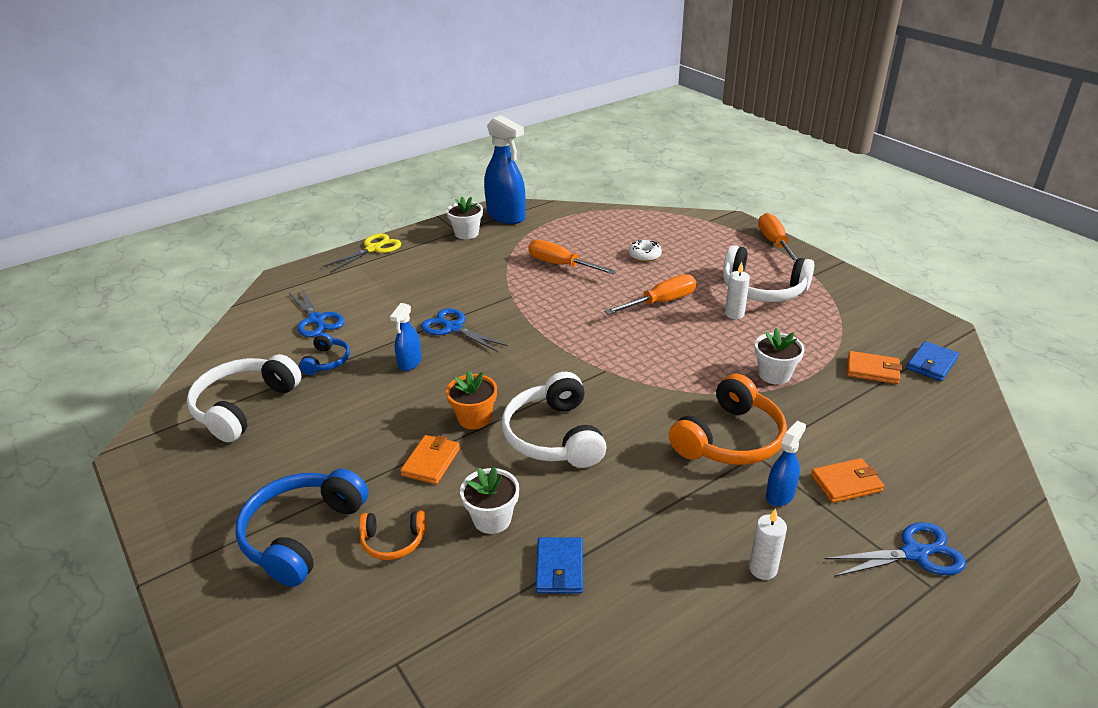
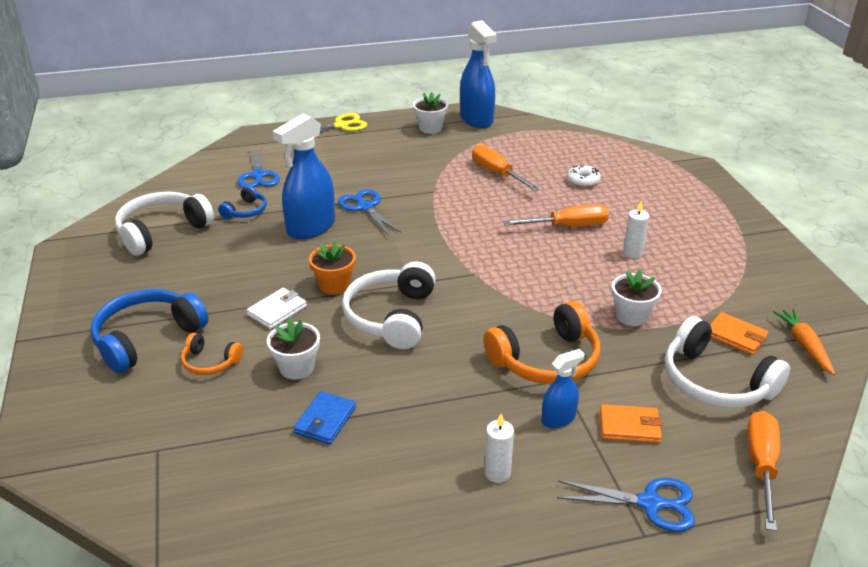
camera: 20 degrees right, 0 degrees up
blue spray bottle [390,303,422,371] -> blue spray bottle [273,114,335,239], size x1.93
orange wallet [400,435,460,484] -> white wallet [247,288,307,329]
white headphones [723,245,815,302] -> white headphones moved to [665,316,790,408]
orange screwdriver [758,213,798,263] -> orange screwdriver moved to [747,411,780,531]
blue wallet [907,341,959,381] -> orange carrot [773,308,835,375]

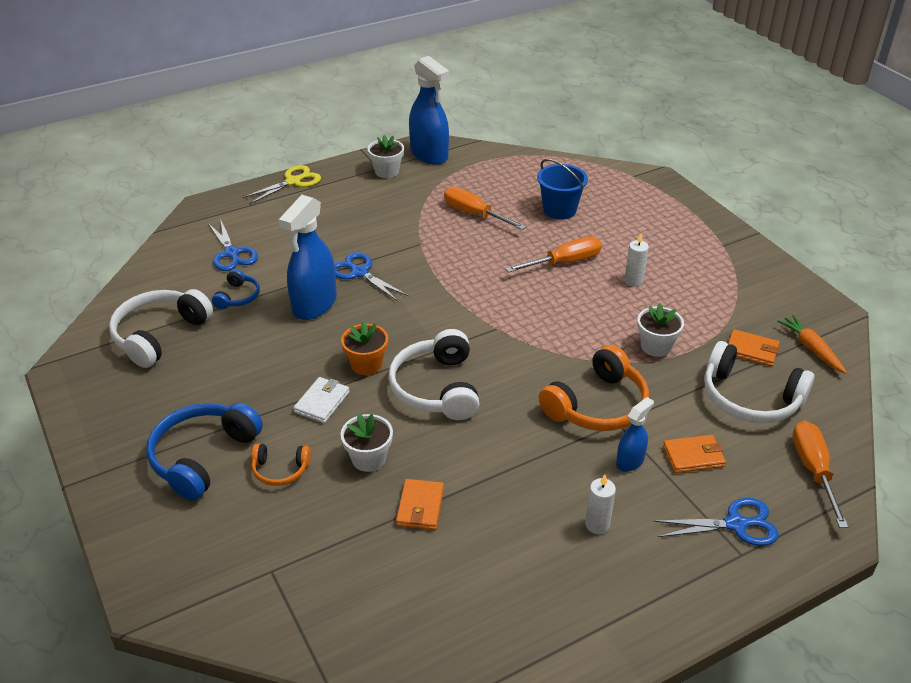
camera: 15 degrees left, 5 degrees up
blue wallet [293,391,356,444] -> orange wallet [396,479,444,530]
white donut [567,164,601,187] -> blue bucket [537,159,588,220]

